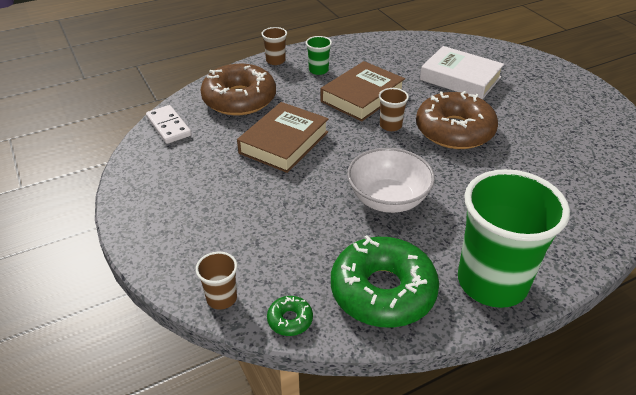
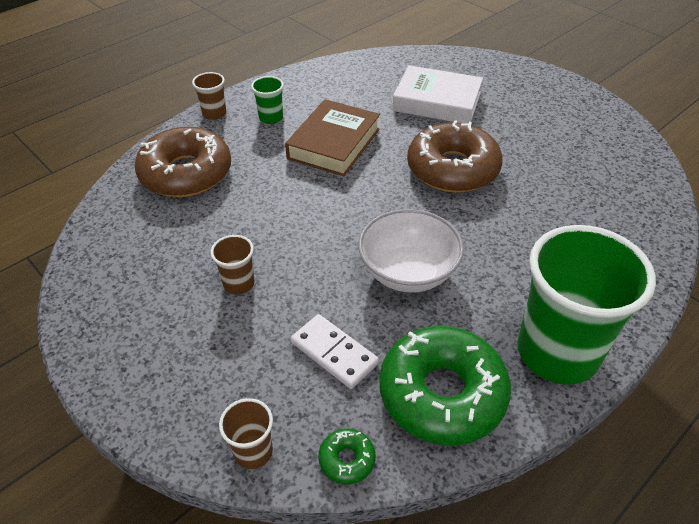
camera: 15 degrees left, 5 degrees up
white domino [146,105,192,144] -> white domino moved to [291,314,379,389]
brown book [237,102,328,173] -> none
brown cup [379,88,409,131] -> brown cup moved to [211,235,254,295]

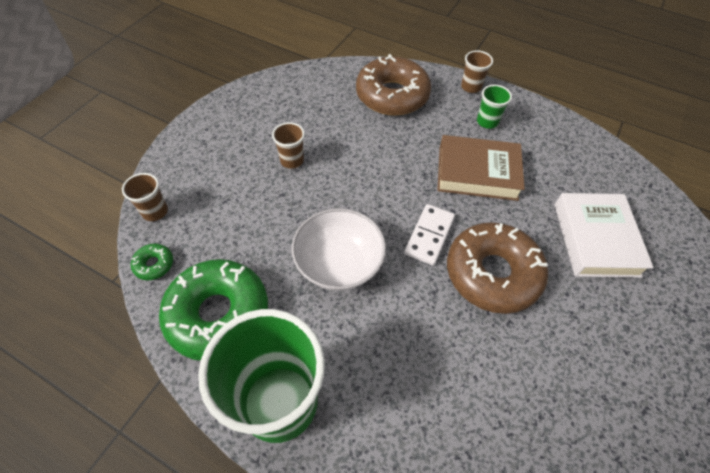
camera: 70 degrees right, 10 degrees up
white domino [291,314,379,389] -> white domino moved to [404,204,455,266]

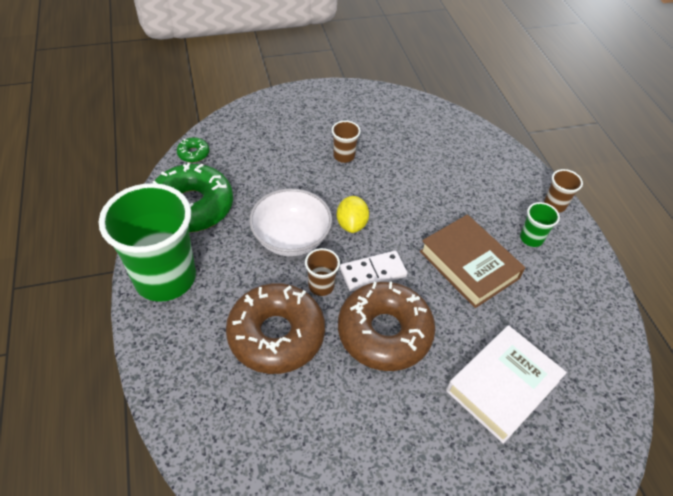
camera: 45 degrees right, 5 degrees down
brown cup [122,173,168,221] -> brown cup moved to [305,248,340,296]
brown donut [356,54,431,116] -> brown donut moved to [226,283,325,374]
none -> yellow lemon [337,196,369,233]

